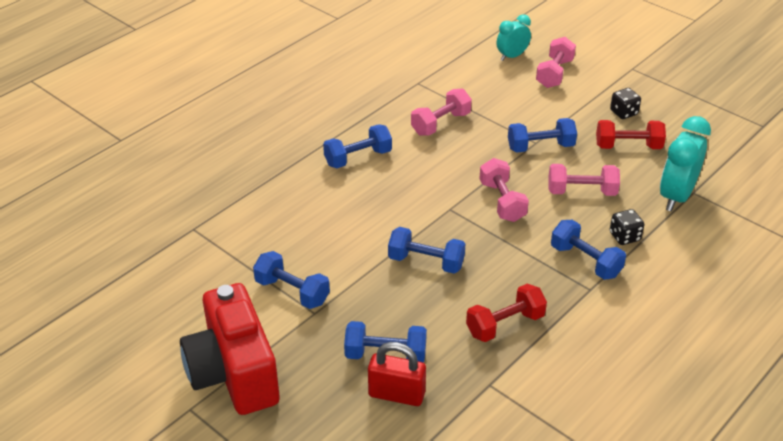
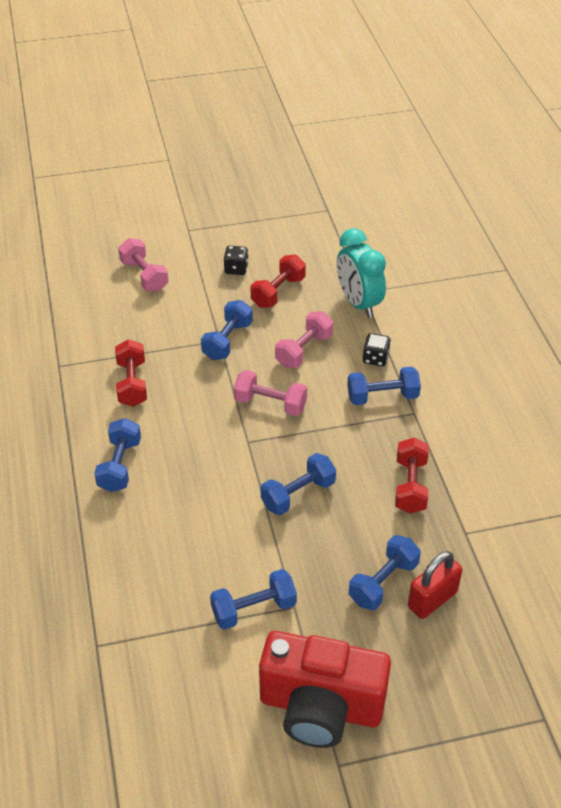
camera: 55 degrees left, 5 degrees up
pink dumbbell [411,89,472,136] -> red dumbbell [115,339,147,407]
turquoise clock [496,14,531,61] -> none

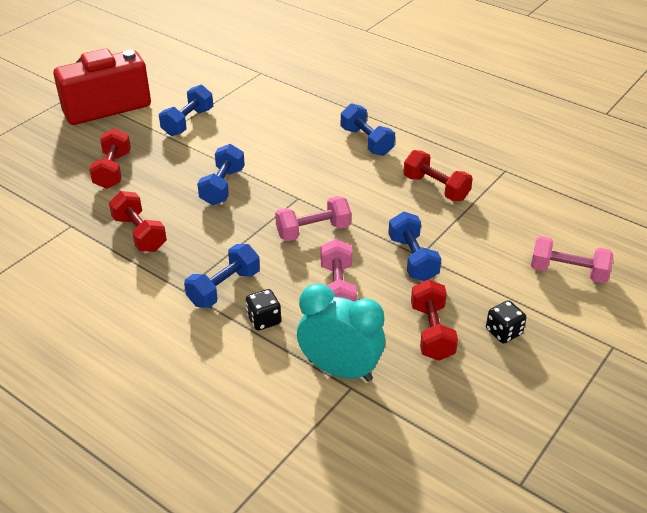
camera: 140 degrees right, 5 degrees down
blue dumbbell [349,535,421,610] -> red dumbbell [89,128,131,189]
red padlock [408,551,462,619] -> none

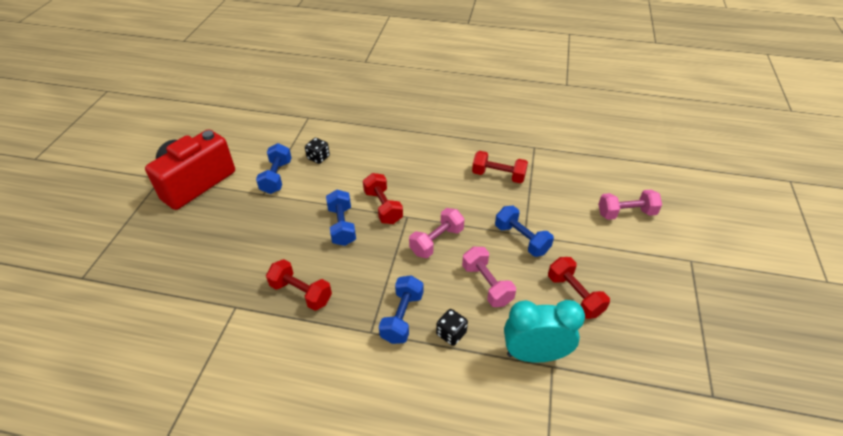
camera: 25 degrees left, 5 degrees up
red dumbbell [89,128,131,189] -> red dumbbell moved to [363,173,403,224]
blue dumbbell [341,103,395,156] -> none
black dice [486,300,527,343] -> black dice moved to [305,138,330,164]

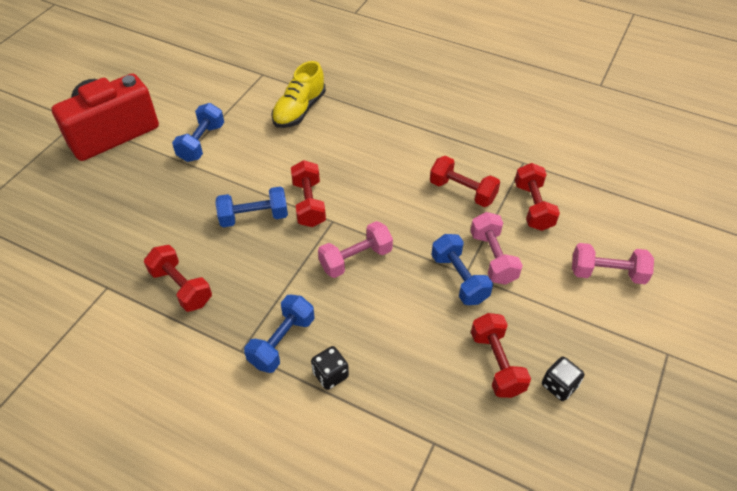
camera: 15 degrees right, 5 degrees up
black dice [305,138,330,164] -> black dice moved to [542,357,584,401]
blue dumbbell [326,190,356,246] -> blue dumbbell turned 75 degrees clockwise [215,187,288,227]
pink dumbbell [462,247,516,307] -> pink dumbbell moved to [471,212,523,285]
turquoise clock [504,300,585,363] -> none
none -> yellow shoe [271,61,326,128]
none -> red dumbbell [515,163,560,231]

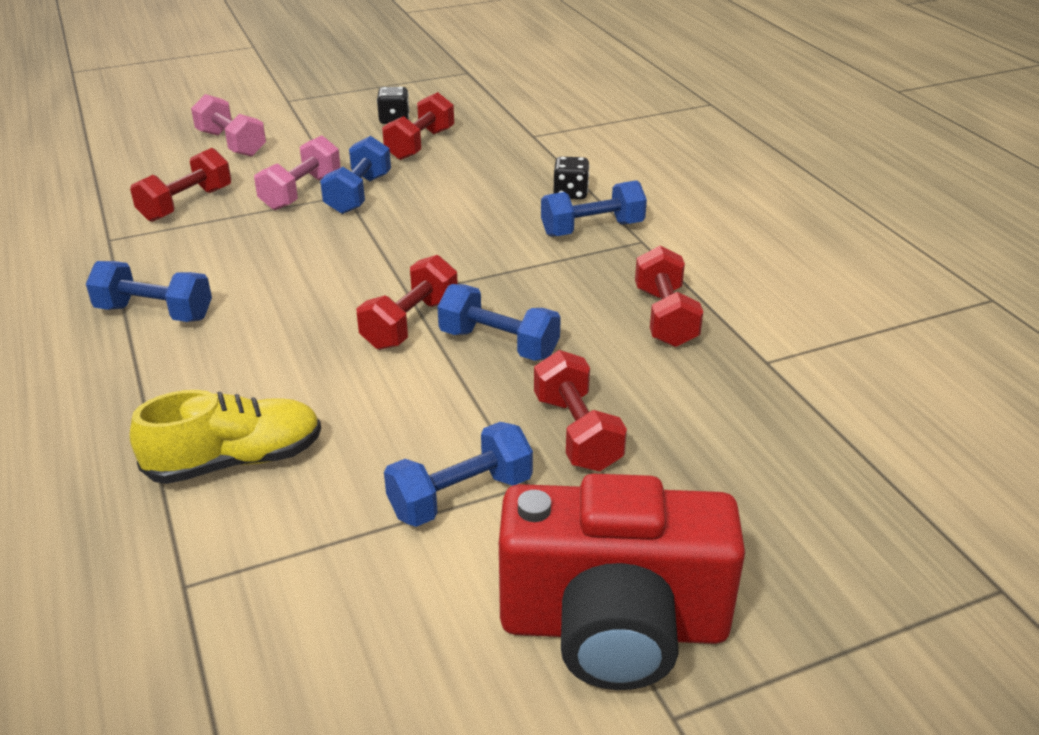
camera: 140 degrees left, 15 degrees down
pink dumbbell [318,221,393,278] -> none
red dumbbell [430,156,500,207] -> red dumbbell moved to [534,350,627,471]
none -> blue dumbbell [86,261,212,322]

